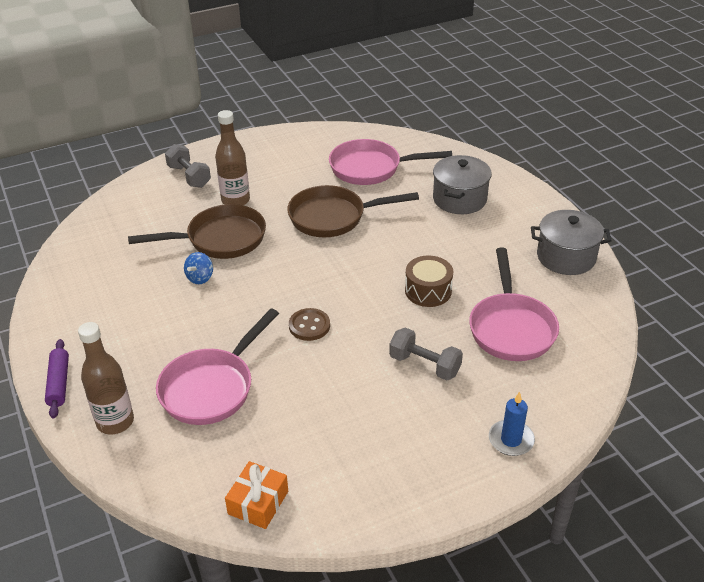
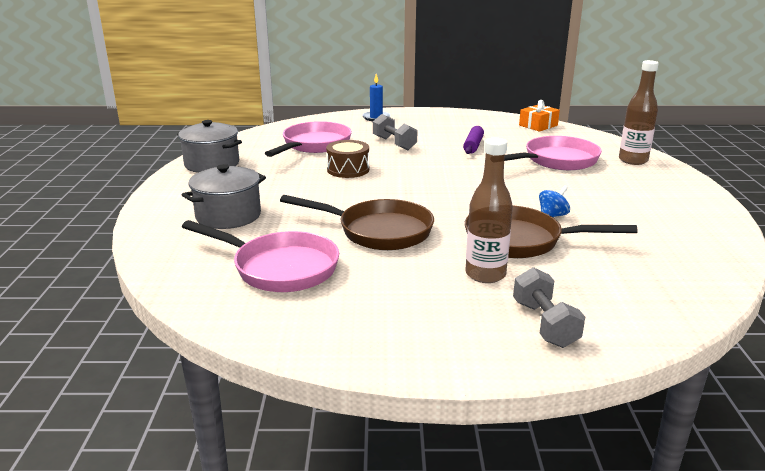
camera: 155 degrees left, 15 degrees down
purple rolling pin [45,339,69,419] -> purple rolling pin moved to [463,126,484,154]
brown button [289,308,330,341] -> none

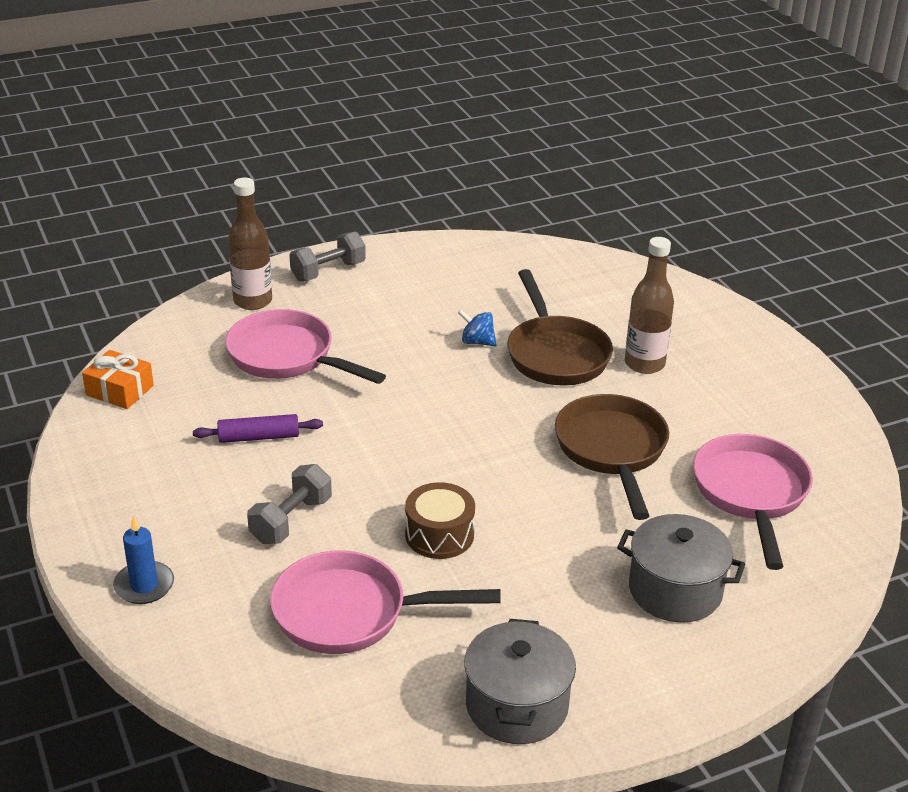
camera: 115 degrees left, 10 degrees up
grey dumbbell [513,267,585,348] -> grey dumbbell moved to [290,232,366,281]

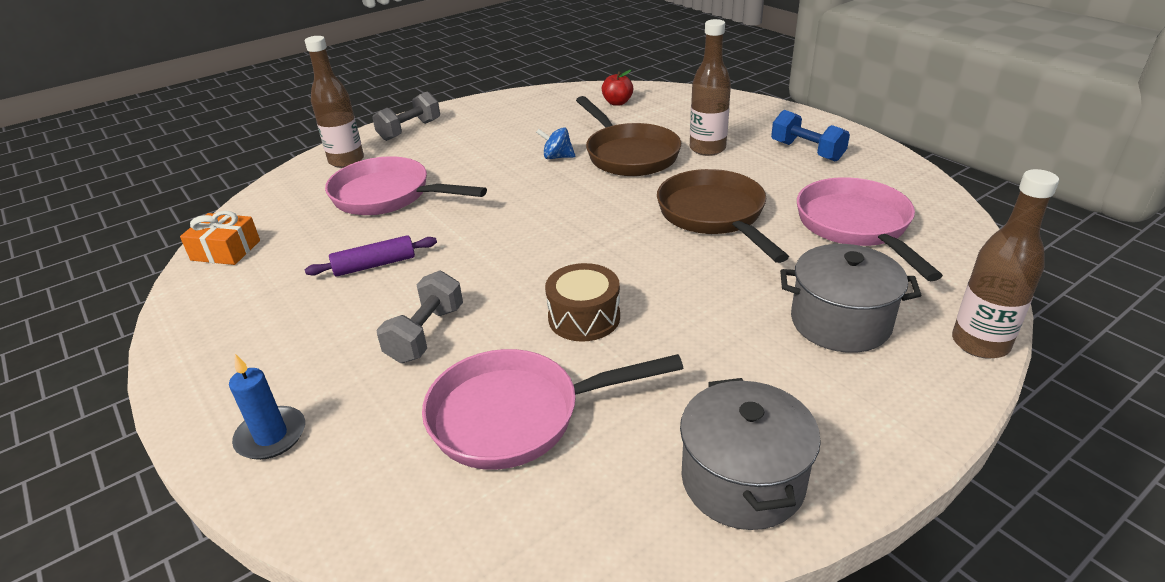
camera: 10 degrees left, 0 degrees up
none -> red apple [602,70,633,106]
none -> blue dumbbell [771,110,850,162]
none -> brown bottle [952,169,1059,359]

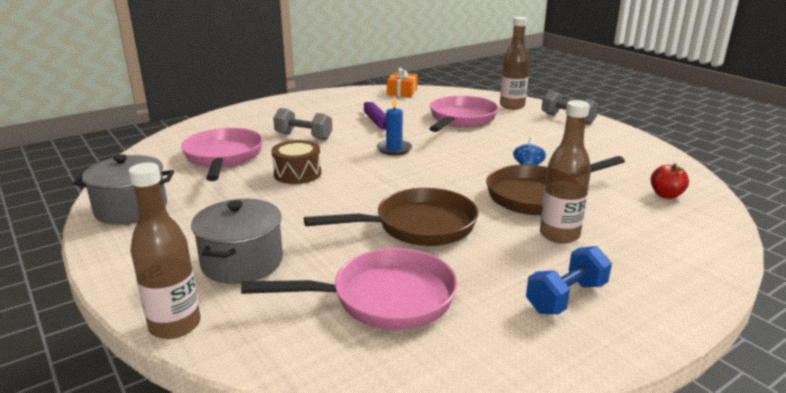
camera: 90 degrees right, 10 degrees down
blue candle [229,354,305,460] -> blue candle moved to [377,95,412,155]

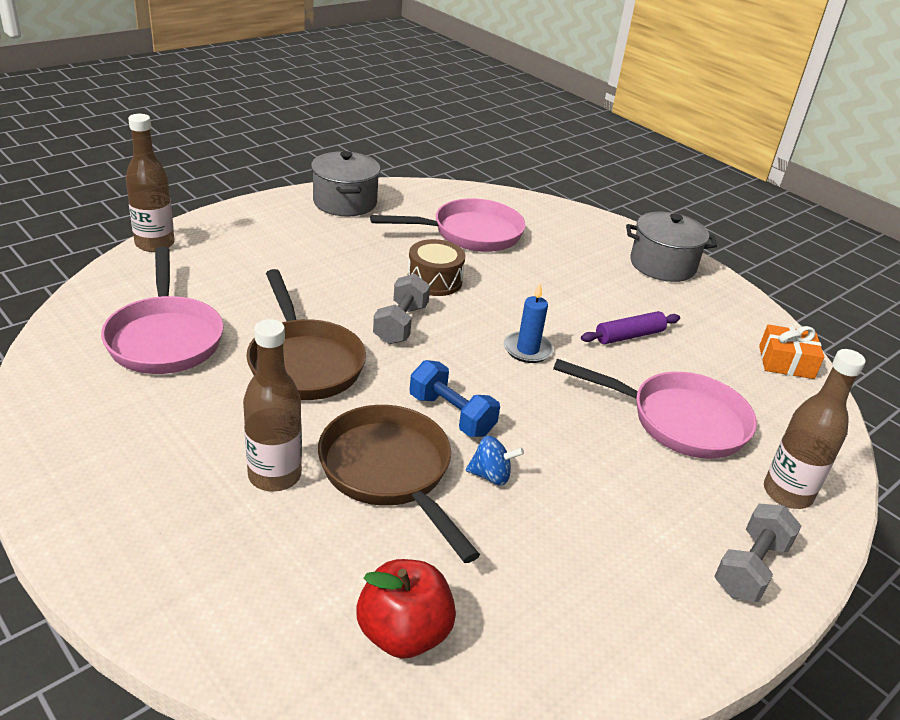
camera: 80 degrees right, 10 degrees up
grey pot [191,199,283,284] -> grey pot moved to [626,212,717,282]
grey dumbbell [273,108,332,140] -> grey dumbbell moved to [373,274,430,344]
blue dumbbell [526,246,612,314] -> blue dumbbell moved to [410,360,500,437]
red apple [651,163,689,199] -> red apple [357,559,456,659], size x1.55

